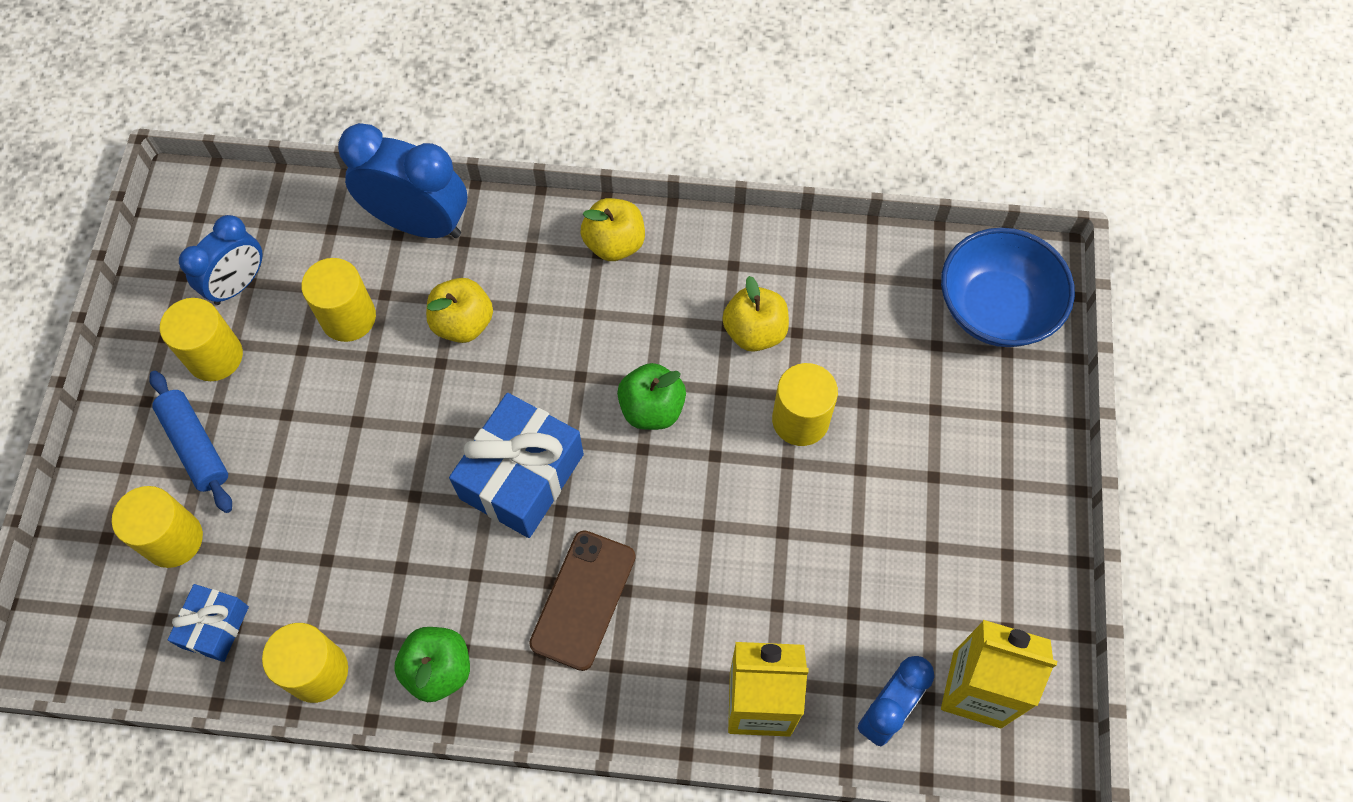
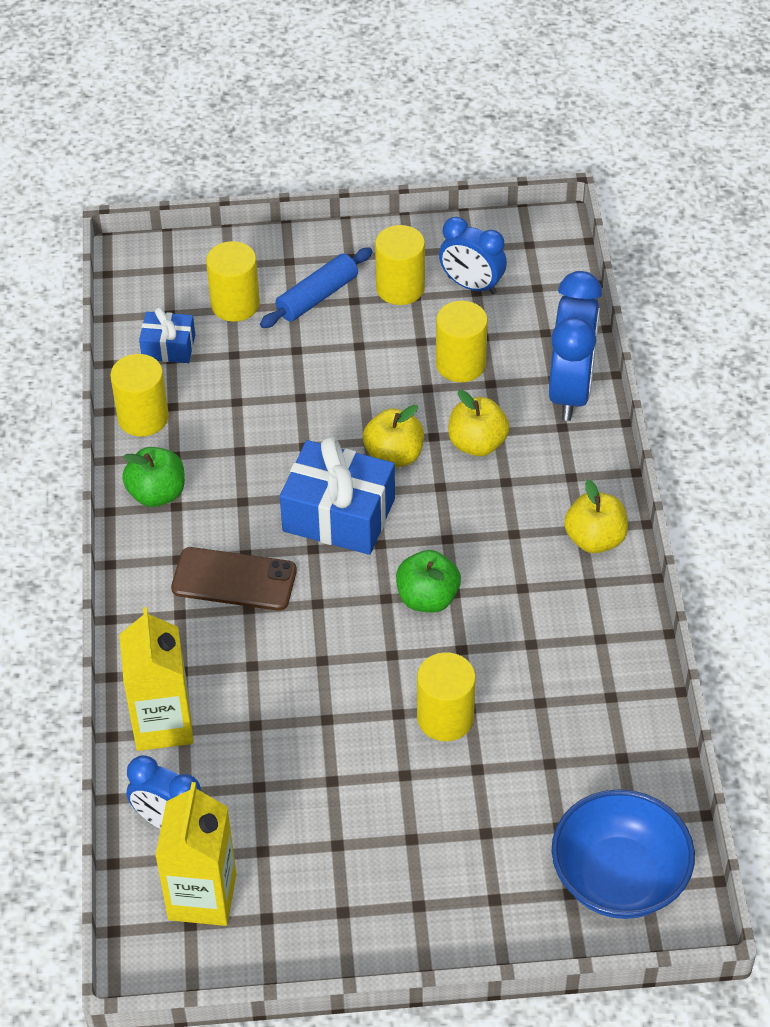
camera: 80 degrees right, 15 degrees down
yellow apple [722,276,789,352] -> yellow apple moved to [363,405,424,468]

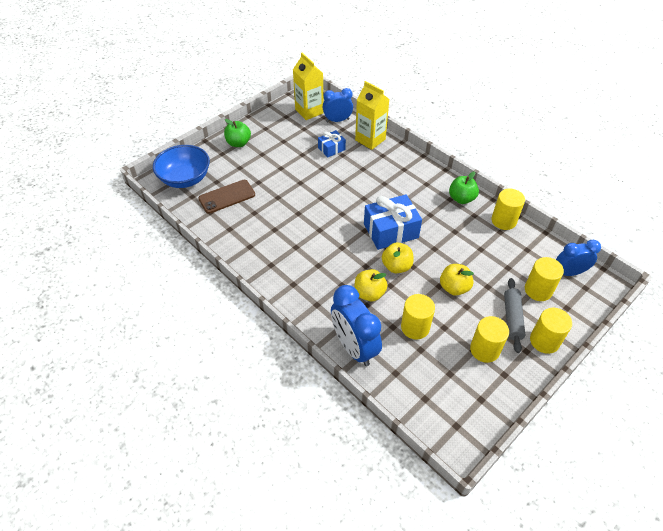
camera: 140 degrees right, 0 degrees up
blue gift [139,307,195,363] -> blue gift moved to [318,130,346,158]
brown phone [171,547,297,611] -> brown phone moved to [198,180,255,214]
blue rolling pin [260,247,373,328] -> grey rolling pin [504,278,525,353]
green apple [396,550,461,613] -> green apple moved to [224,119,251,147]
yellow cylinder [417,652,476,741] -> yellow cylinder moved to [530,308,572,354]
blue clock [439,217,507,295] -> blue clock moved to [556,240,601,276]
yellow apple [564,479,628,553] -> yellow apple moved to [440,264,474,296]

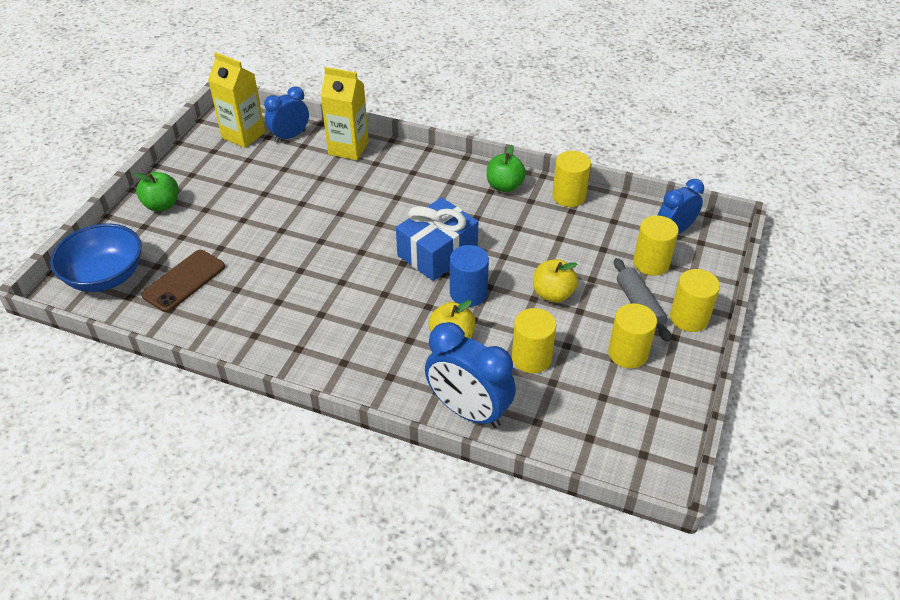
camera: 25 degrees left, 5 degrees down
blue gift [318,130,346,158] -> none
yellow apple [382,242,413,273] -> blue cylinder [450,245,489,307]

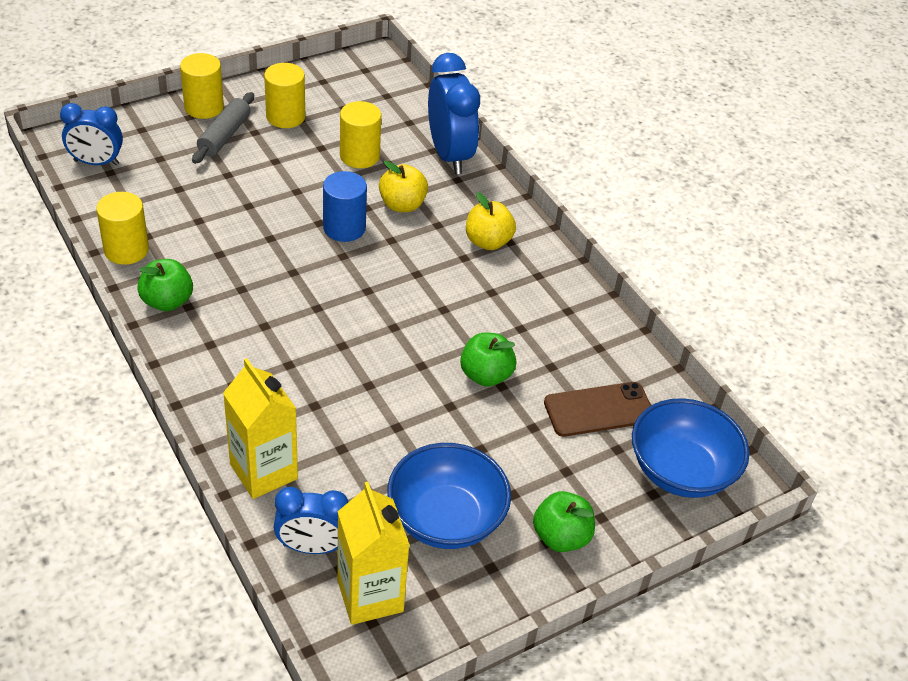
camera: 145 degrees left, 0 degrees up
blue gift [396,197,478,281] -> none
yellow apple [533,259,578,303] -> yellow apple moved to [466,192,516,250]
yellow cylinder [633,215,679,276] -> none
none -> blue bowl [387,443,511,549]
none -> green apple [460,333,516,387]

